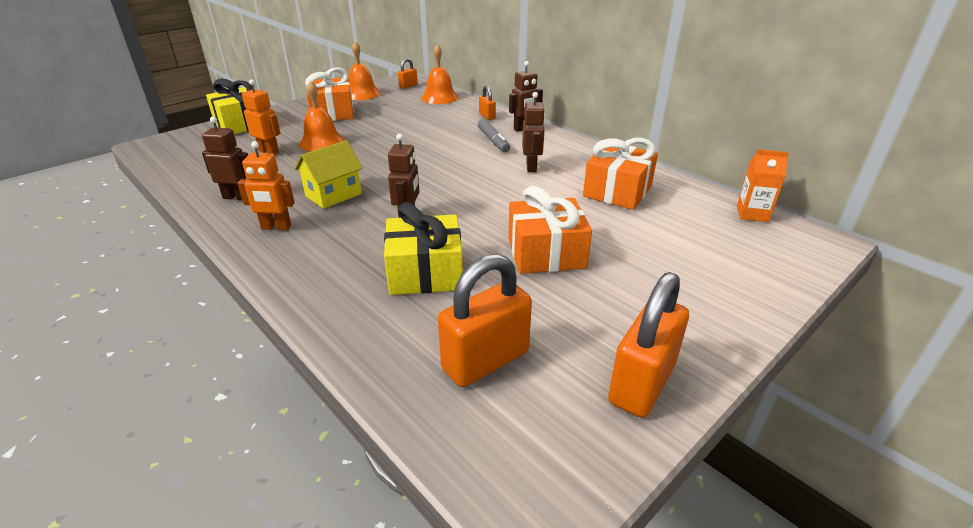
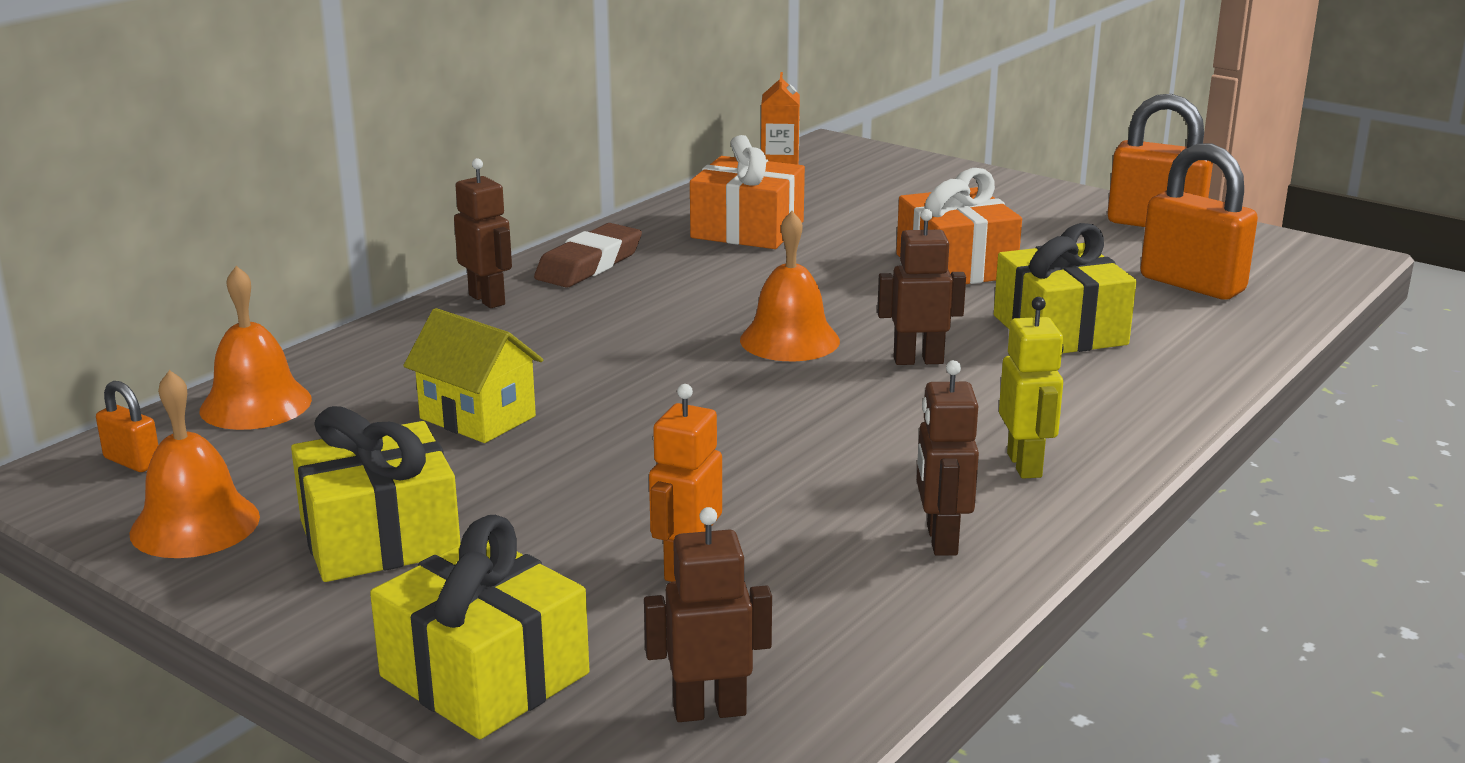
camera: 100 degrees left, 10 degrees down
orange robot [237,141,295,230] -> yellow robot [999,297,1064,479]
yellow house [295,140,363,209] -> yellow house moved to [403,308,543,443]
orange bell [299,81,345,151] -> orange bell moved to [740,211,840,361]
orange gift [305,67,354,121] -> yellow gift [291,406,461,582]
grey marker [478,119,510,152] -> none
orange padlock [479,85,496,120] -> none
brown robot [522,92,545,172] -> brown robot moved to [644,507,772,722]
none -> brown eraser [534,223,642,288]

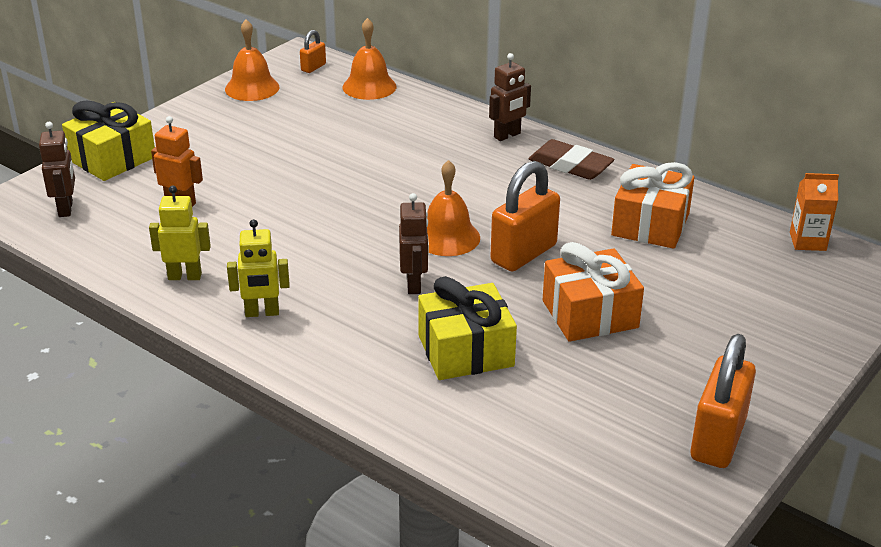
camera: 90 degrees right, 10 degrees up
yellow gift [291,406,461,582] -> none
yellow house [403,308,543,443] -> none
brown robot [917,360,979,556] -> yellow robot [149,185,211,280]
orange padlock [1140,143,1258,300] -> orange padlock moved to [490,161,560,272]

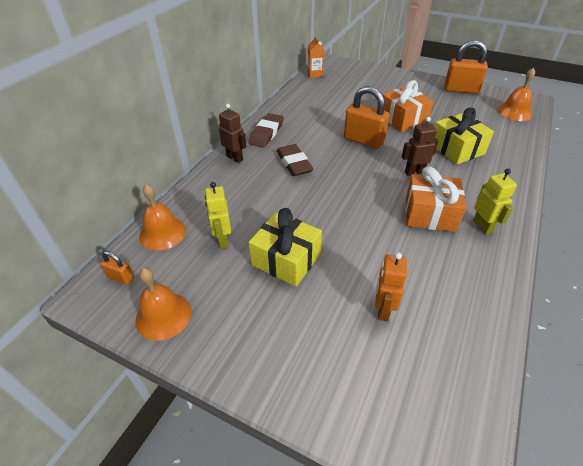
camera: 100 degrees left, 10 degrees up
brown robot [39,122,75,217] -> none
yellow gift [62,101,155,181] -> yellow gift moved to [248,208,322,287]
yellow robot [149,185,211,280] -> yellow robot moved to [205,182,231,248]
orange bell [427,160,480,256] -> orange bell moved to [497,67,535,121]
orange gift [611,162,695,249] -> orange gift moved to [405,167,466,232]
none -> brown eraser [277,144,313,176]

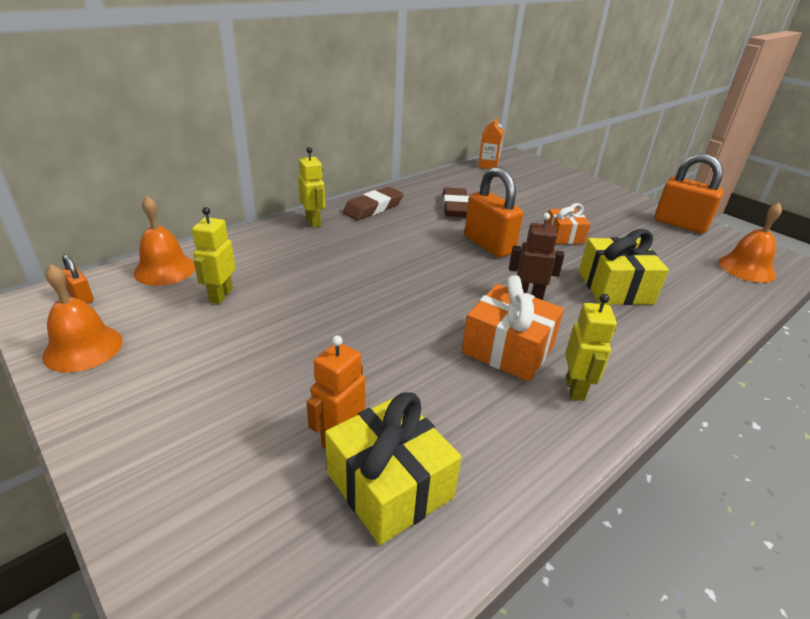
camera: 20 degrees right, 10 degrees down
brown robot [219,104,246,163] -> yellow robot [298,147,325,227]
yellow gift [248,208,322,287] -> yellow gift moved to [325,392,461,545]
brown eraser [277,144,313,176] -> brown eraser moved to [443,188,469,217]
orange gift [382,80,433,132] -> orange gift [546,203,591,244], size x0.64

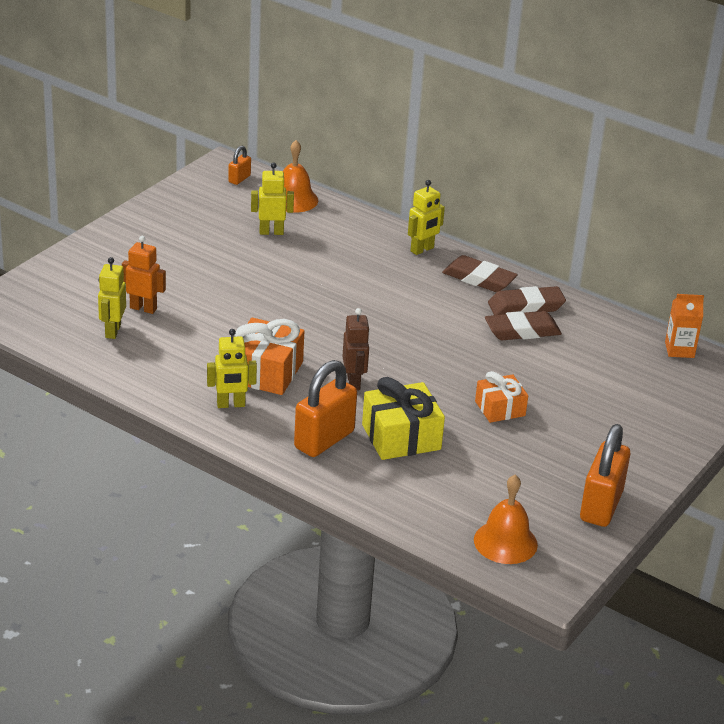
camera: 75 degrees right, 0 degrees up
orange bell [42,264,123,373] -> none
yellow gift [325,392,461,545] -> yellow robot [98,257,126,339]
orange padlock [464,167,523,257] -> orange padlock moved to [294,360,357,457]
none -> brown eraser [488,286,566,315]

